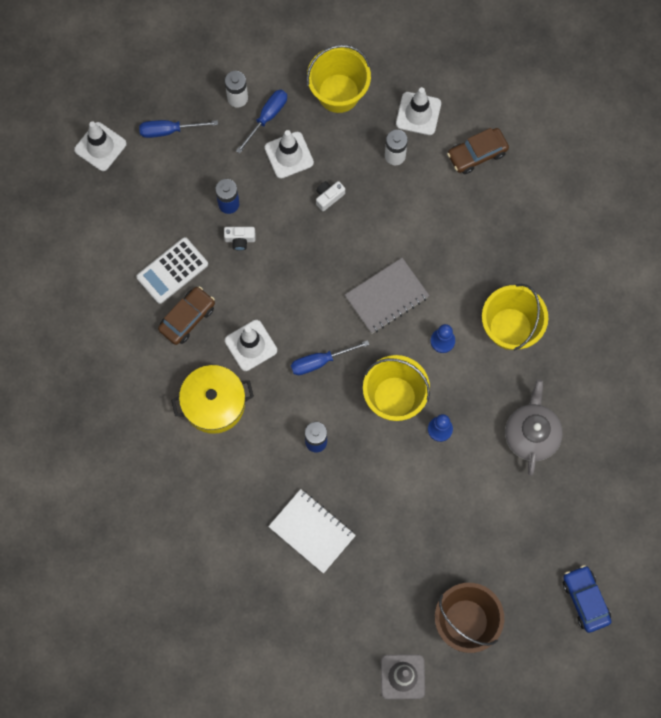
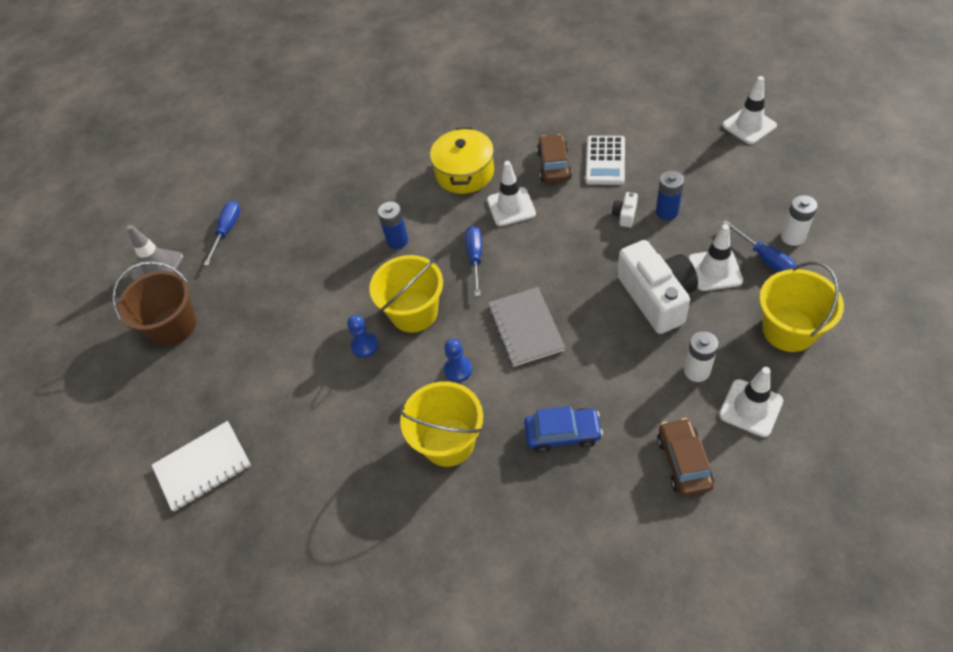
camera: 115 degrees right, 20 degrees down
white calculator [136,237,208,304] -> white calculator turned 150 degrees counterclockwise [585,136,625,185]
blue screwdriver [139,120,218,138] -> blue screwdriver moved to [204,201,240,266]
brown car [158,286,215,345] -> brown car turned 150 degrees counterclockwise [537,134,572,183]
white notebook [268,489,356,574] -> white notebook moved to [152,421,251,512]
white camera [316,181,345,211] -> white camera [617,240,698,334], size x2.42
grey teapot [505,379,563,476] -> none
blue car [563,565,611,633] -> blue car moved to [524,406,603,453]

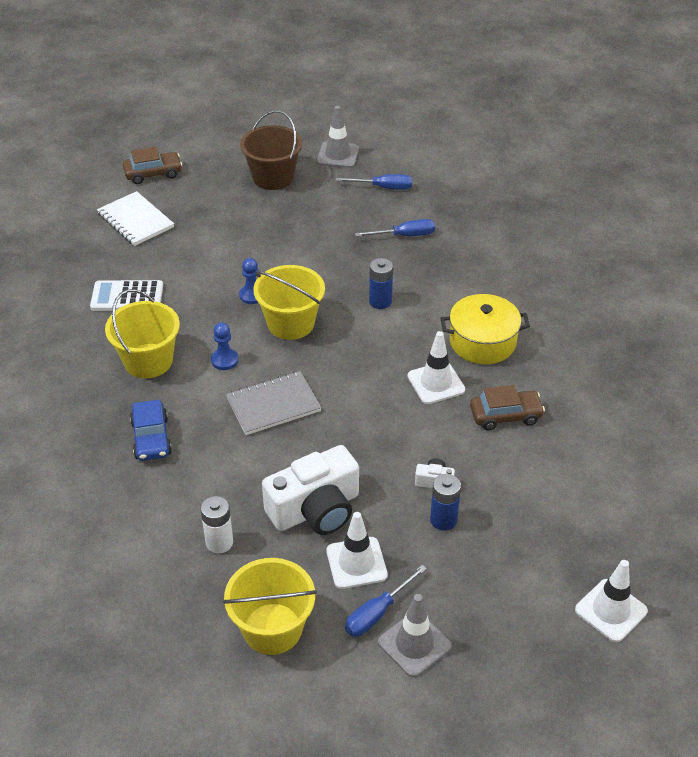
camera: 75 degrees right, 10 degrees down
blue screwdriver [465,225,482,296] -> blue screwdriver moved to [355,219,435,237]
white calculator [585,136,625,185] -> white calculator moved to [90,280,163,311]
brown car [657,418,714,496] -> brown car moved to [123,147,182,184]
white traffic cone [719,367,783,437] -> none
white battery [781,195,818,246] -> grey traffic cone [378,594,452,677]

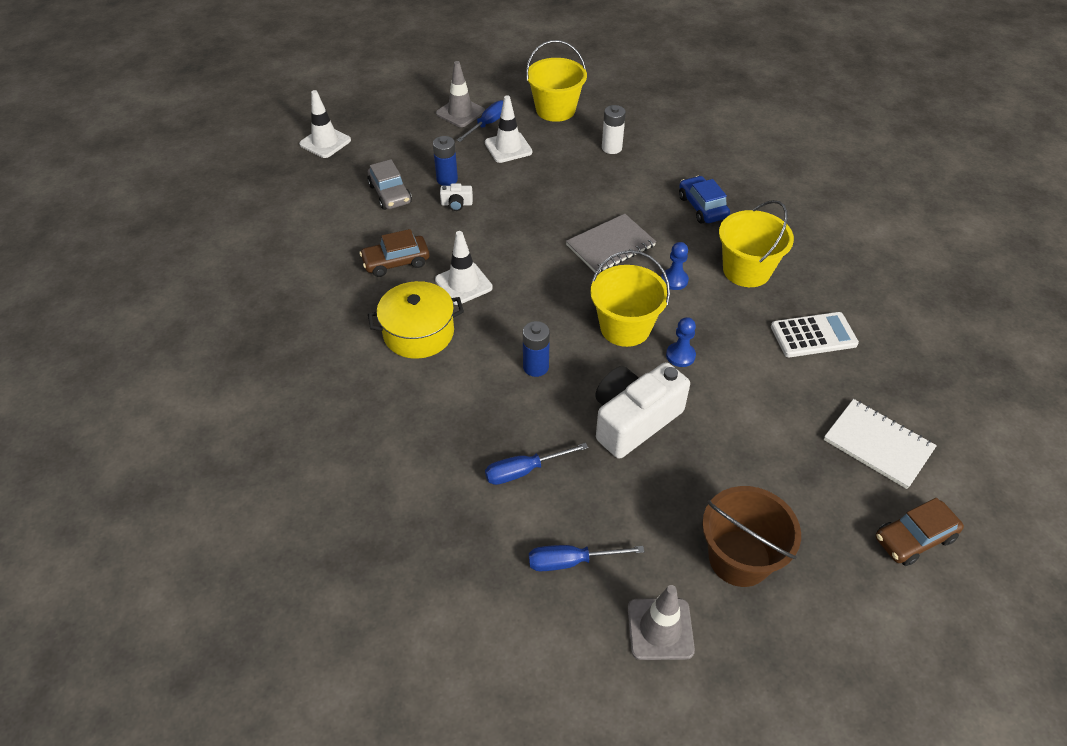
camera: 170 degrees right, 5 degrees up
white camera [262,445,359,535] -> white camera moved to [595,362,690,459]
none -> grey car [367,159,412,210]

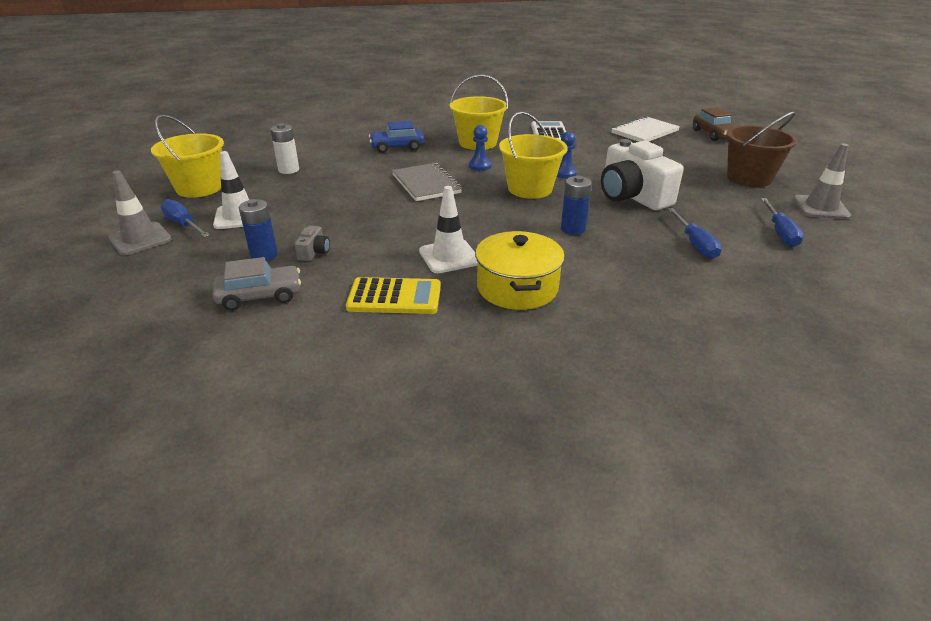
camera: 80 degrees left, 15 degrees down
white traffic cone [299,90,351,158] -> none
brown car [359,229,430,277] -> yellow calculator [346,277,441,314]
white camera [440,183,473,211] -> grey camera [295,226,330,261]

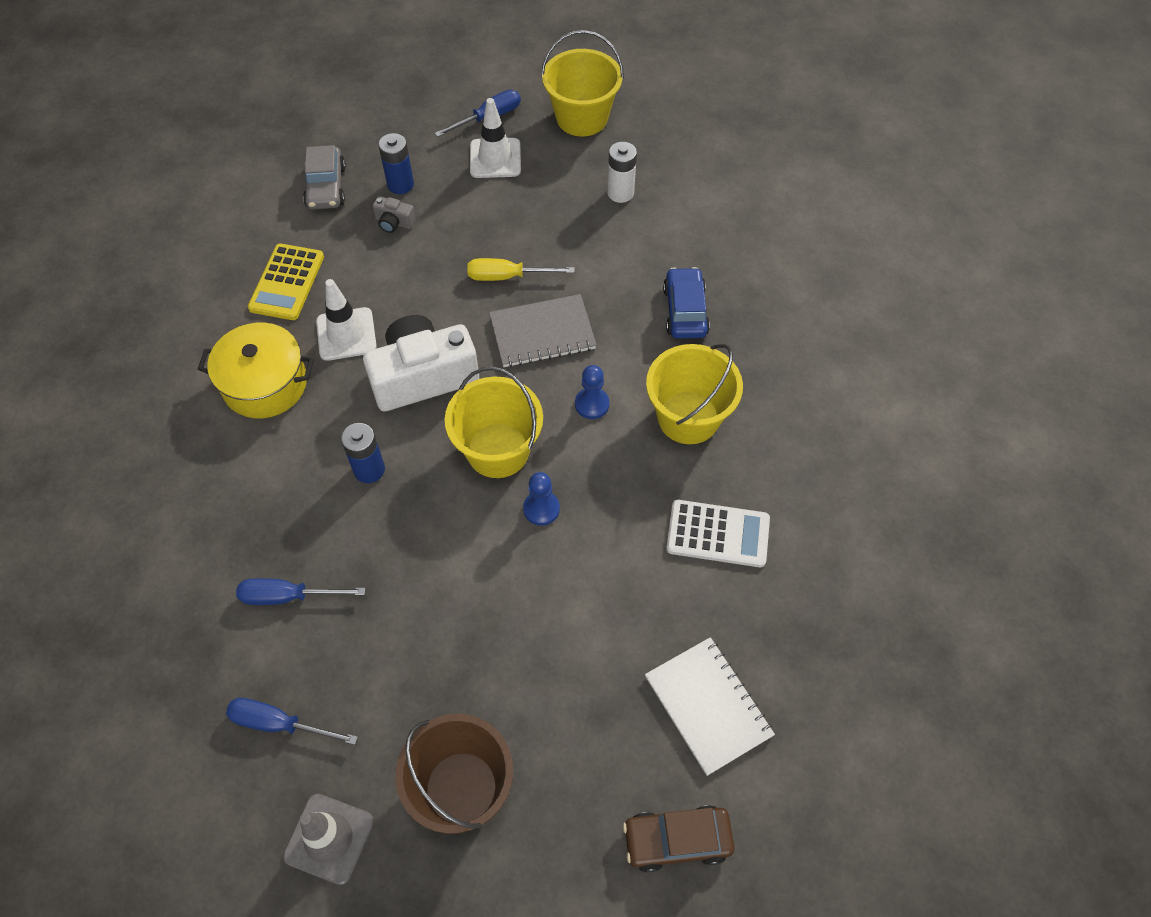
camera: 100 degrees right, 25 degrees up
grey traffic cone [109,170,172,255] -> none
white camera [601,139,683,210] -> white camera moved to [363,315,479,411]
none -> yellow screwdriver [467,258,574,281]

